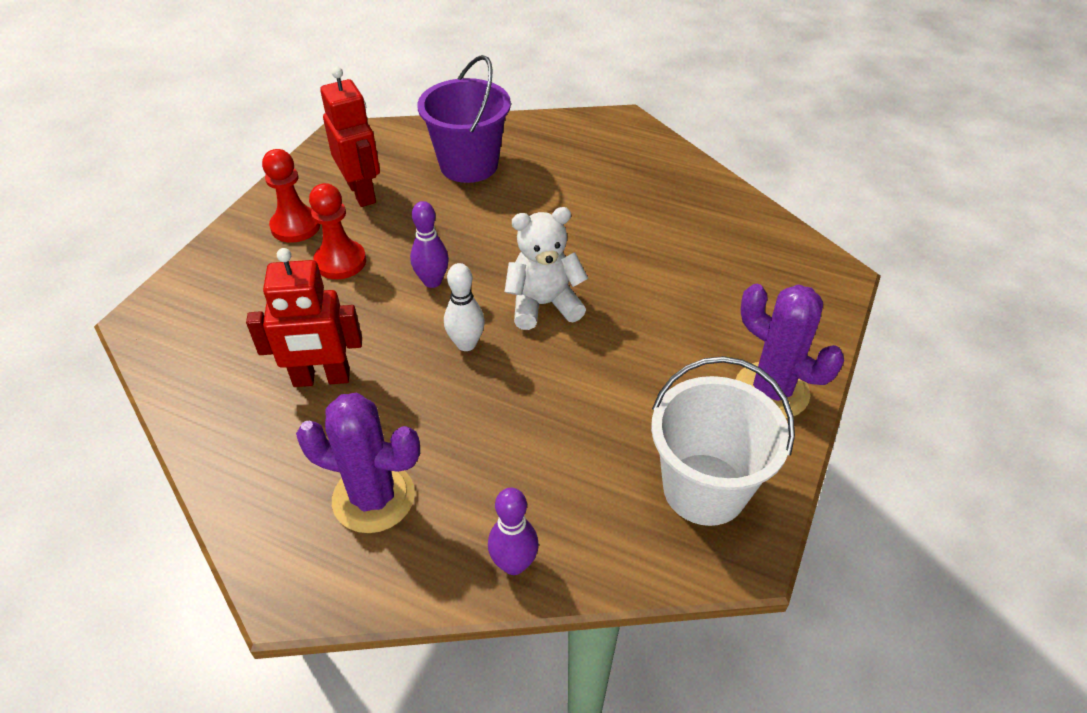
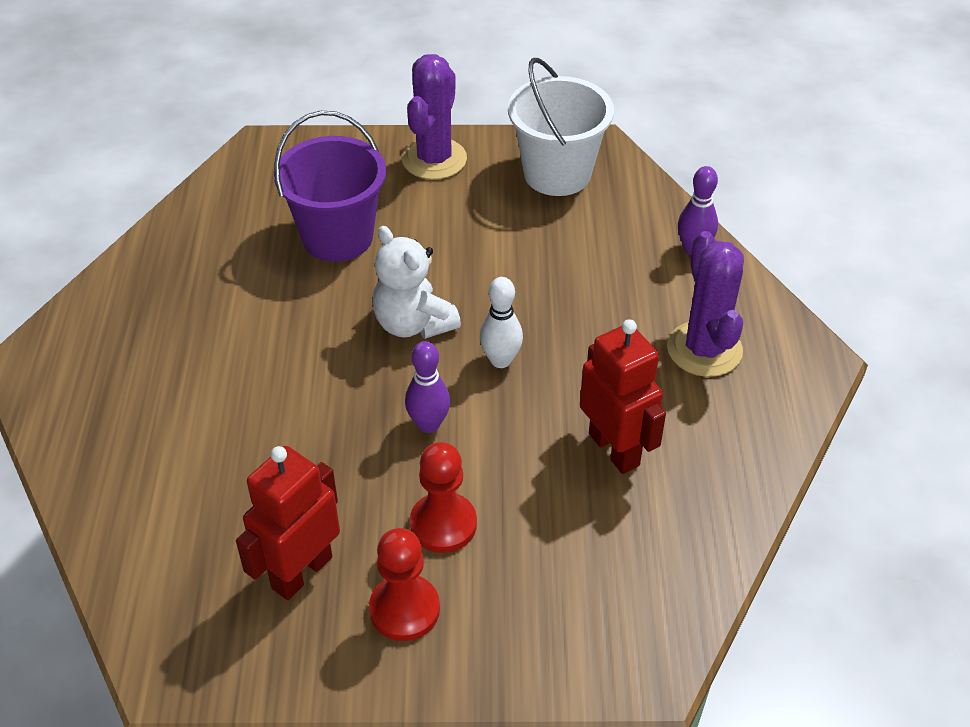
camera: 115 degrees left, 0 degrees up
purple bucket [417,55,511,183] -> purple bucket moved to [274,111,386,262]

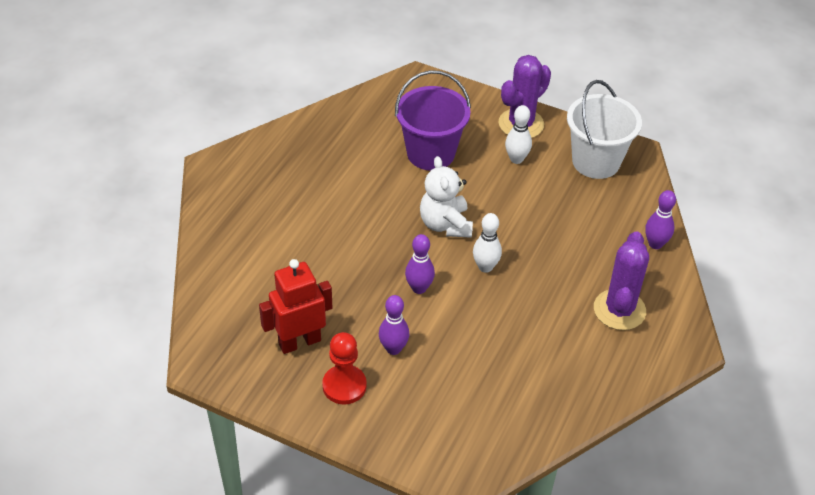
camera: 25 degrees right, 0 degrees up
red pawn [410,442,477,553] -> purple bowling pin [379,295,410,355]
red robot [580,319,666,474] -> none
none -> white bowling pin [505,105,532,164]

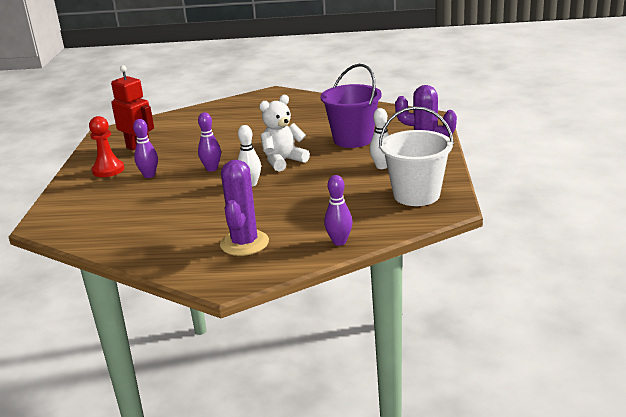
camera: 70 degrees right, 20 degrees down
purple cactus [594,231,649,330] -> purple cactus turned 75 degrees counterclockwise [220,160,269,256]

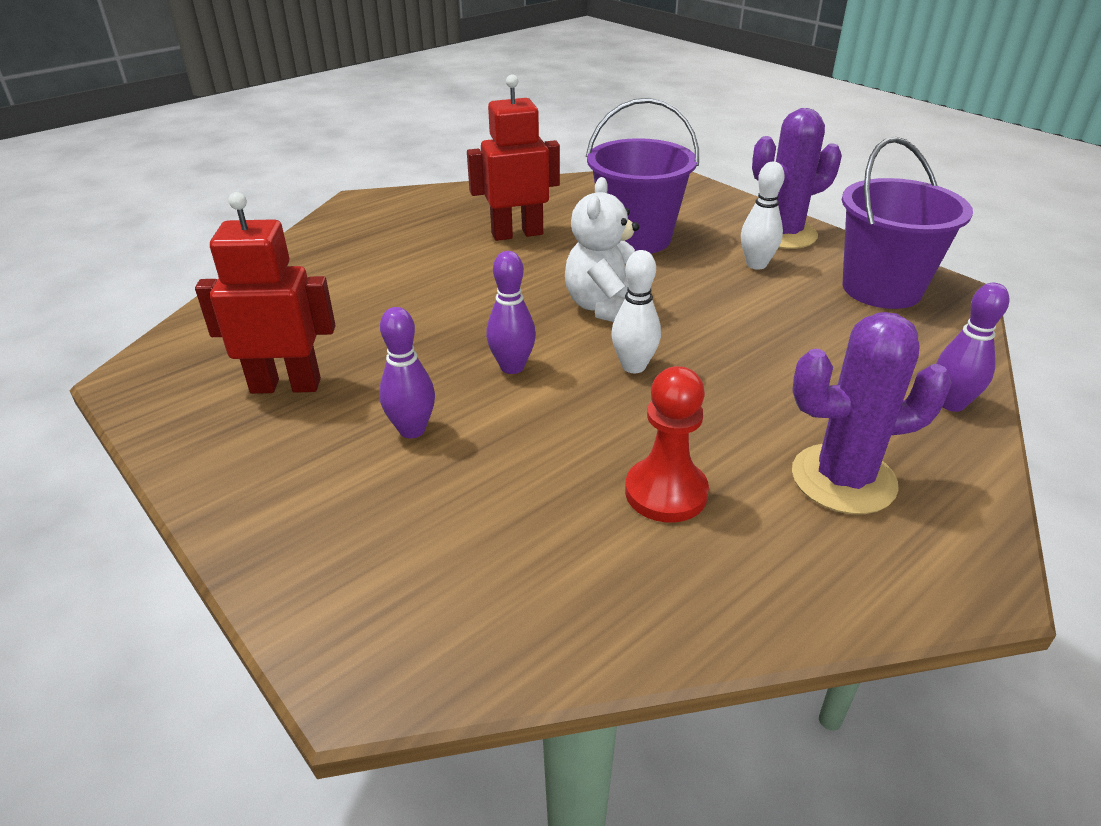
camera: 45 degrees left, 10 degrees up
red pawn [89,116,124,177] -> red pawn moved to [625,366,709,523]
purple cactus [220,160,269,256] -> purple cactus turned 60 degrees counterclockwise [792,312,952,514]
white bucket [379,106,454,206] -> purple bucket [842,137,973,309]
none -> red robot [467,75,560,241]

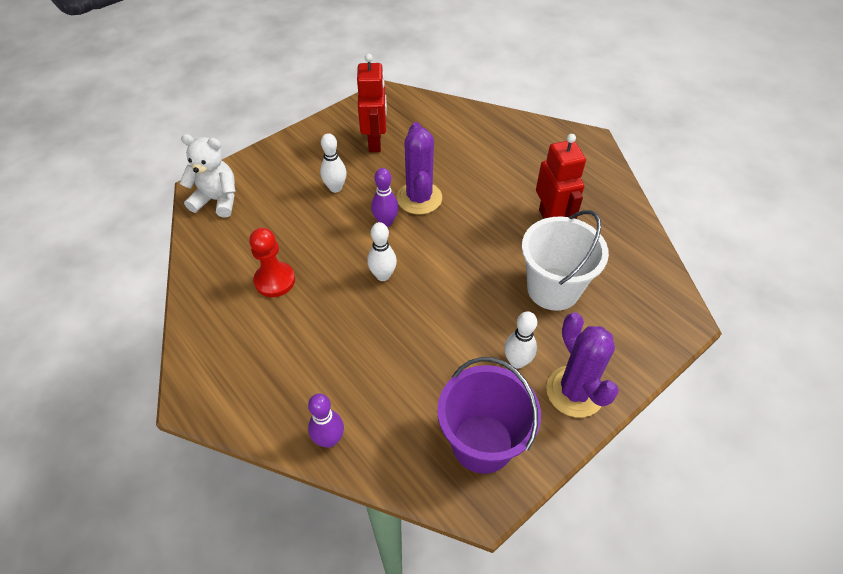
camera: 90 degrees right, 15 degrees up
purple bowling pin [379,307,435,438] -> white bowling pin [320,133,347,193]
white teddy bear [565,177,639,322] -> white teddy bear moved to [180,134,236,218]
purple bucket [586,98,699,253] -> white bucket [522,210,609,311]
purple cactus [792,312,952,514] -> purple cactus moved to [397,122,442,214]

